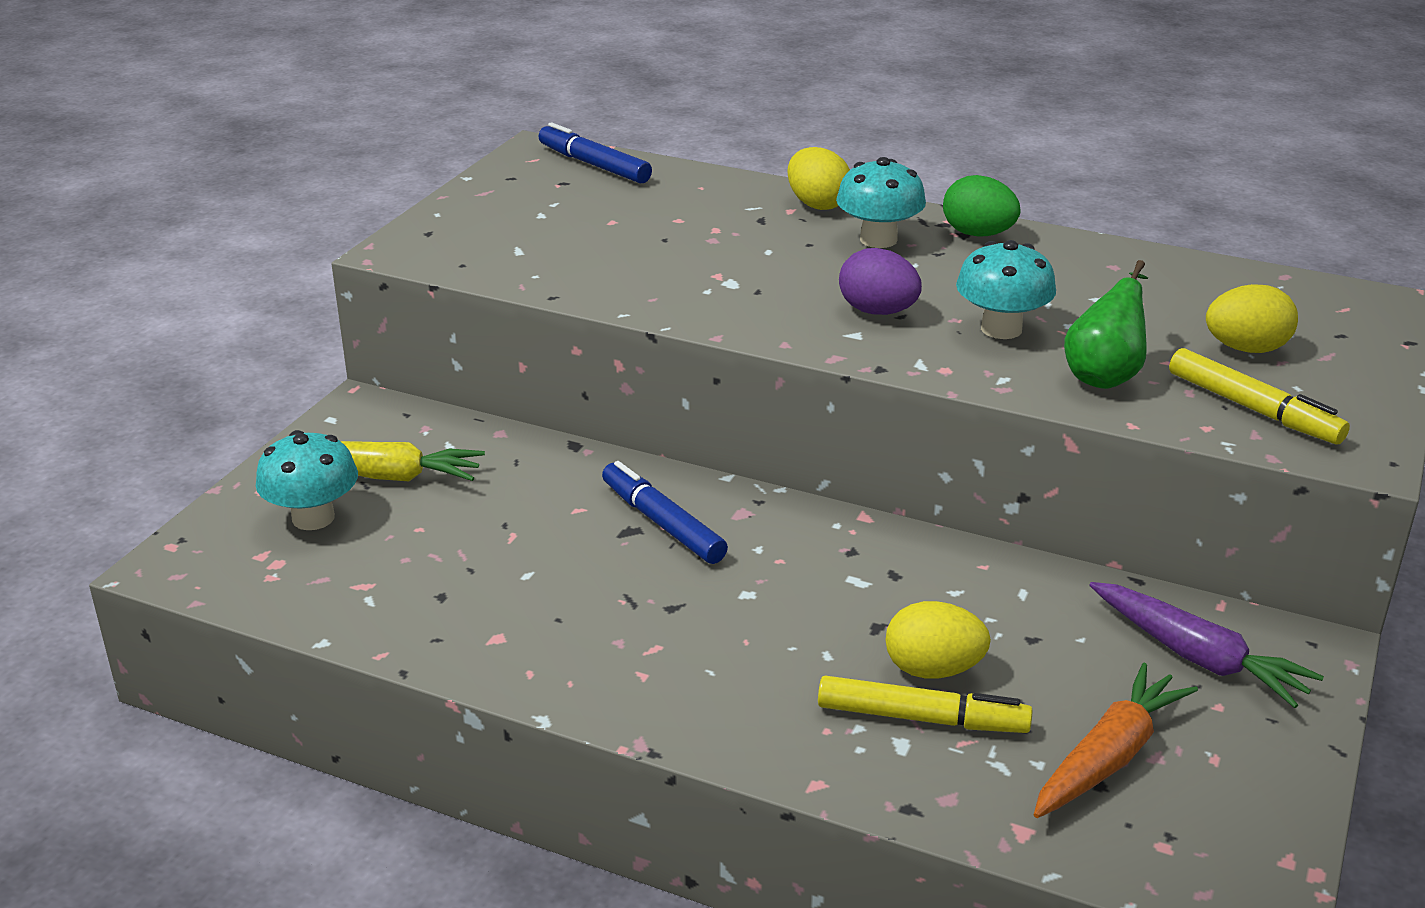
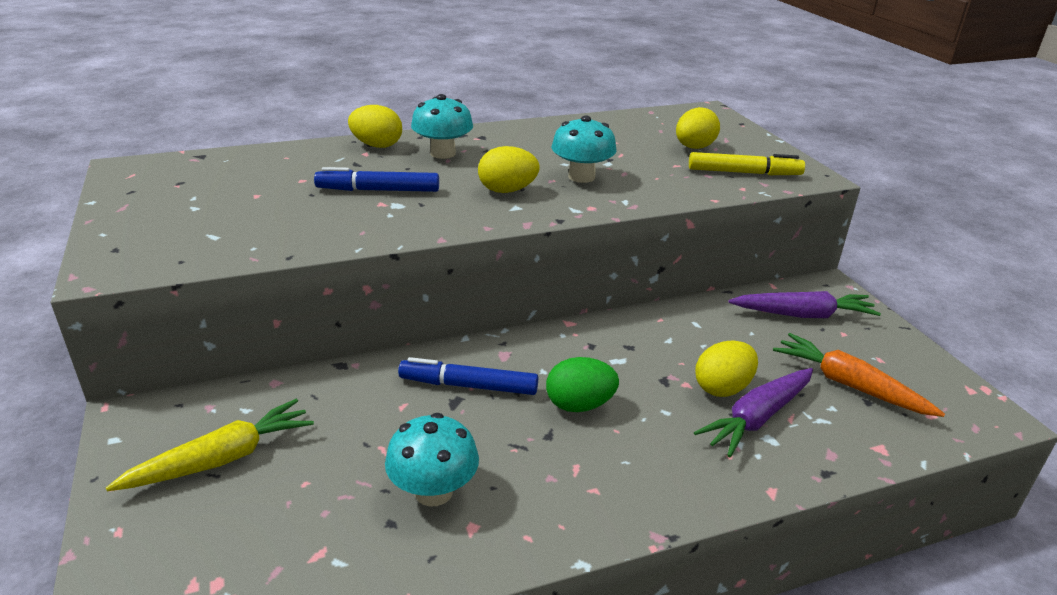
camera: 45 degrees left, 0 degrees up
turquoise mushroom [256,430,358,530] -> turquoise mushroom moved to [385,413,479,507]
blue marker [539,122,652,184] -> blue marker moved to [314,167,439,192]
yellow marker [818,676,1033,733] -> purple carrot [694,368,813,457]
purple egg [839,248,922,315] -> yellow egg [478,146,540,193]
green egg [943,175,1021,237] -> green egg moved to [546,357,619,412]
orange carrot [1034,663,1198,818] -> orange carrot turned 45 degrees counterclockwise [773,333,945,417]
green pear [1064,260,1148,389] -> none

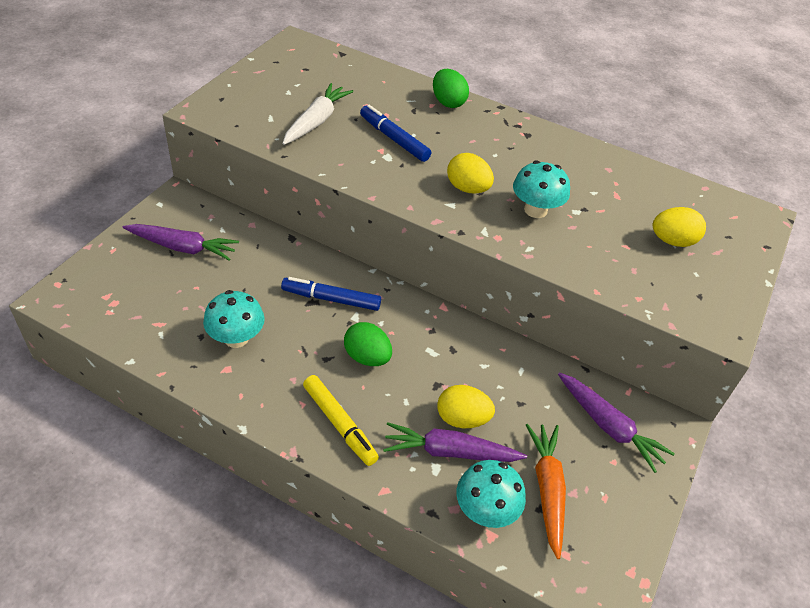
camera: 45 degrees right, 15 degrees up
yellow carrot [106,399,314,491] -> purple carrot [123,224,239,261]
yellow egg [348,105,402,148] -> green egg [433,69,469,108]
blue marker [398,357,538,395] -> blue marker turned 45 degrees counterclockwise [281,277,381,311]
turquoise mushroom [411,94,473,159] -> turquoise mushroom moved to [457,460,526,528]
yellow marker [689,152,805,175] -> yellow marker moved to [303,375,379,466]
none -> white carrot [282,83,353,145]

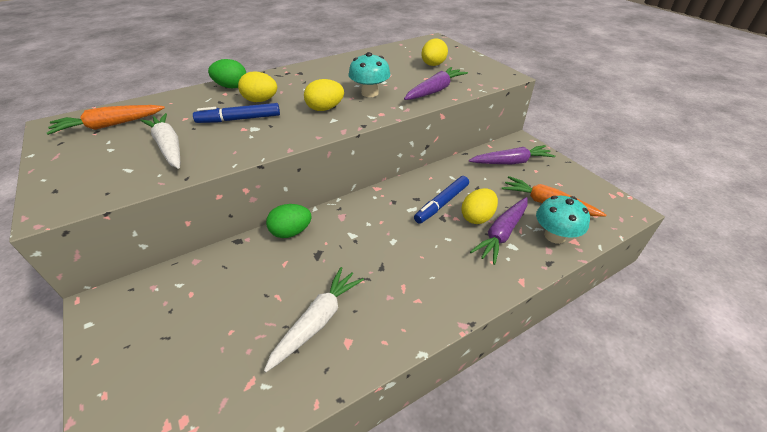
camera: 55 degrees left, 5 degrees down
purple carrot [123,224,239,261] -> purple carrot moved to [404,67,468,100]
turquoise mushroom [203,290,265,348] -> white carrot [264,267,364,372]
blue marker [281,277,381,311] -> blue marker moved to [414,176,469,224]
yellow marker [303,375,379,466] -> none
green egg [344,322,392,366] -> green egg moved to [266,204,312,238]
none -> orange carrot [47,105,165,135]
none -> yellow egg [238,72,277,102]

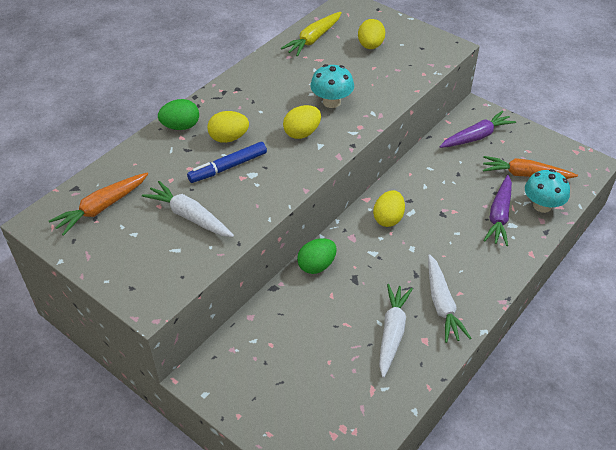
camera: 20 degrees left, 5 degrees up
purple carrot [404,67,468,100] -> none
blue marker [414,176,469,224] -> none
yellow egg [461,188,498,224] -> yellow egg moved to [373,190,405,227]
none -> yellow carrot [281,12,342,57]
none -> white carrot [428,254,471,343]

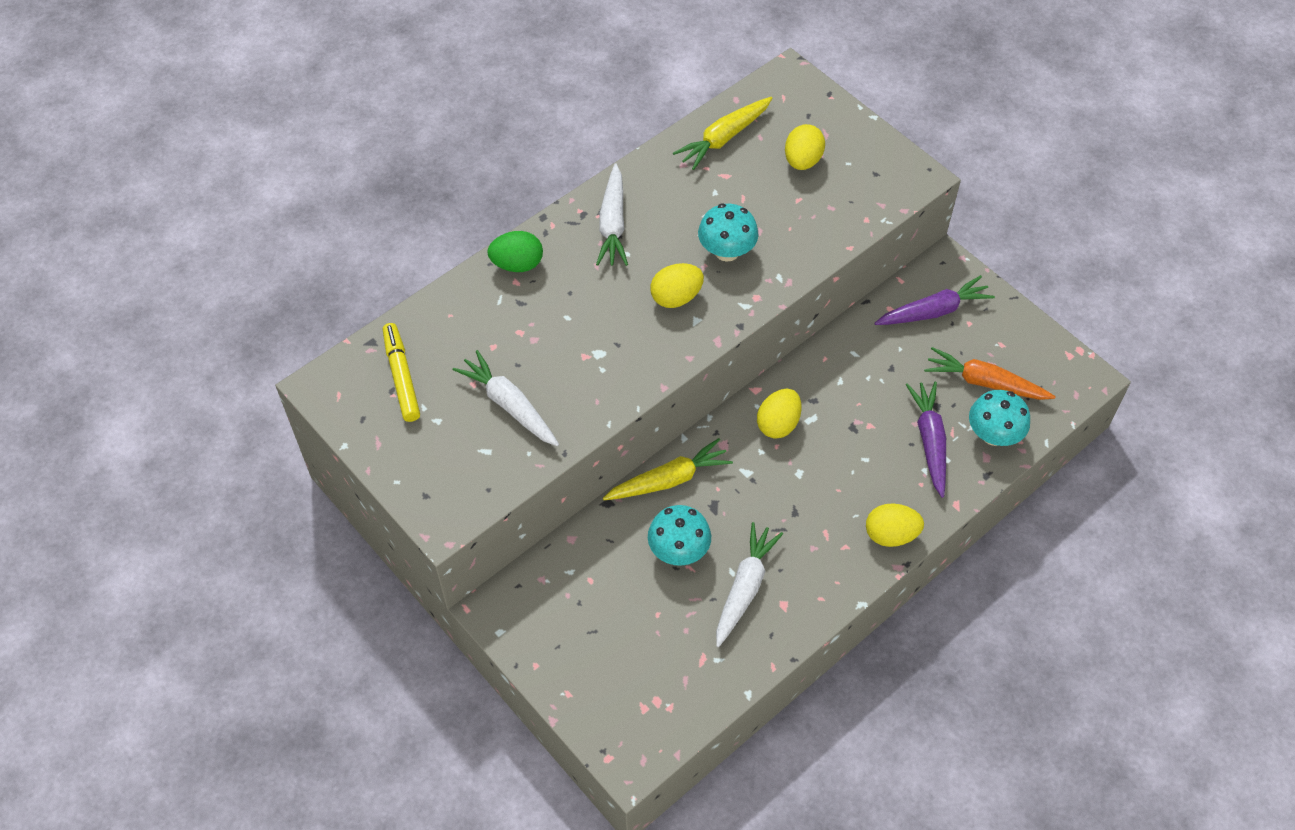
camera: 10 degrees right, 10 degrees up
orange carrot [49,173,148,236] -> yellow marker [383,323,420,422]
blue marker [187,142,267,183] -> none
yellow egg [207,111,249,143] -> yellow egg moved to [866,503,924,547]
green egg [297,238,337,274] -> yellow carrot [603,438,733,500]
white carrot [428,254,471,343] -> white carrot moved to [596,163,628,266]
purple carrot [483,175,512,246] -> purple carrot turned 150 degrees clockwise [906,382,946,498]
none -> turquoise mushroom [648,505,711,566]

